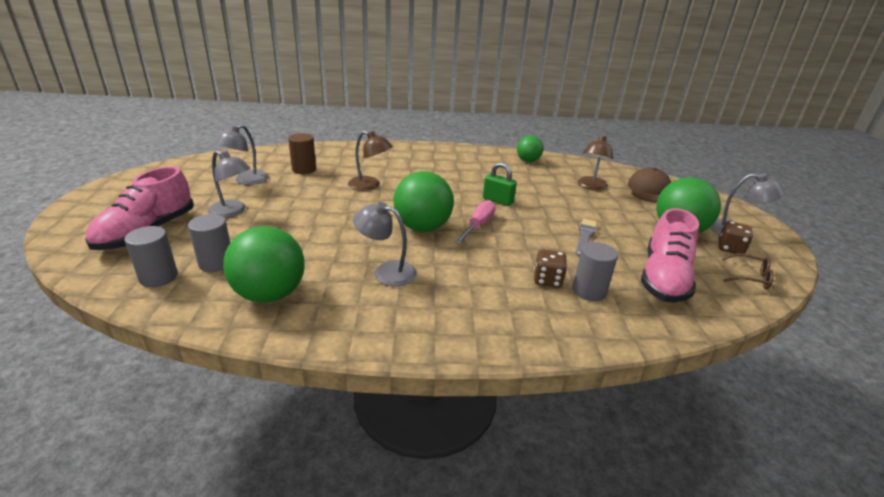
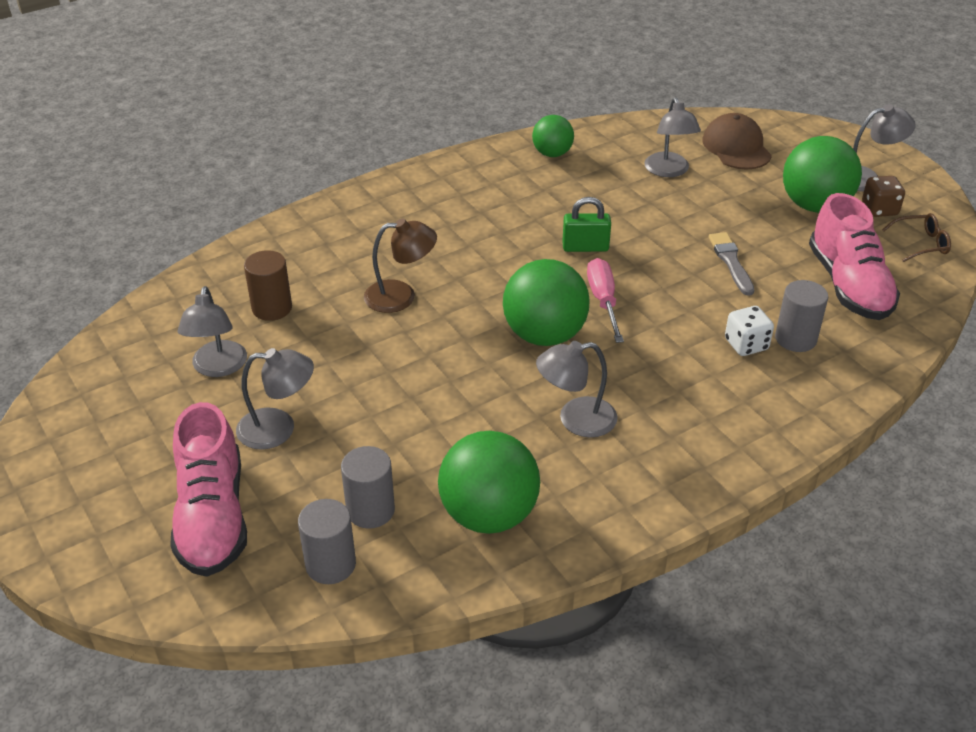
camera: 30 degrees left, 10 degrees up
brown dice [534,249,567,288] -> white dice [725,306,774,356]
brown lamp [578,134,613,191] -> grey lamp [645,97,701,177]

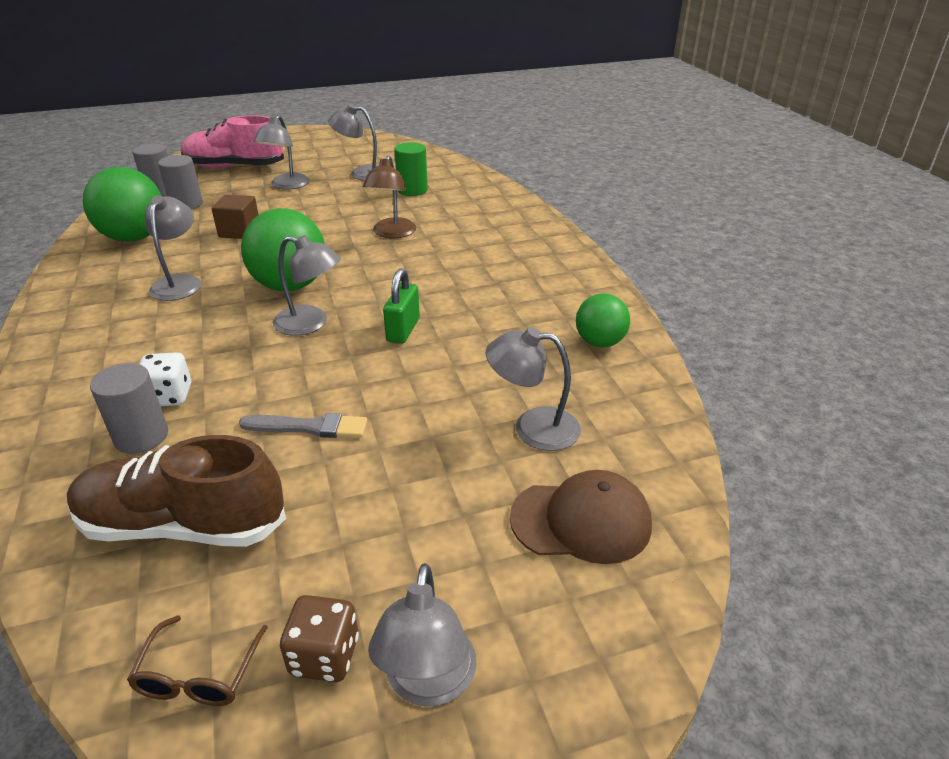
camera: 105 degrees right, 5 degrees down
brown cylinder [244,250,292,321] -> green cylinder [394,142,428,196]
pink screwdriver [587,258,624,343] -> grey lamp [273,235,341,336]
green ball [783,136,862,213] -> none
pink shoe [809,193,900,320] -> brown shoe [67,435,286,547]
none -> brown cube [211,194,259,239]

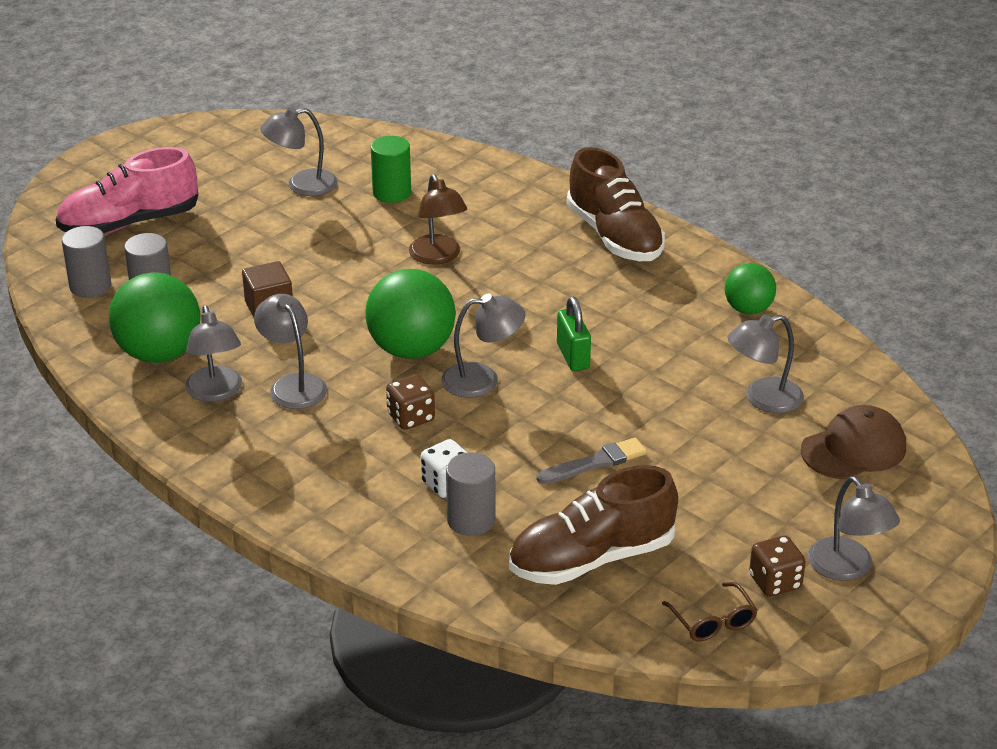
camera: 30 degrees left, 0 degrees up
grey lamp [254,115,310,190] -> grey lamp moved to [185,305,242,402]
none -> brown dice [386,374,435,430]
none -> brown shoe [567,147,665,261]

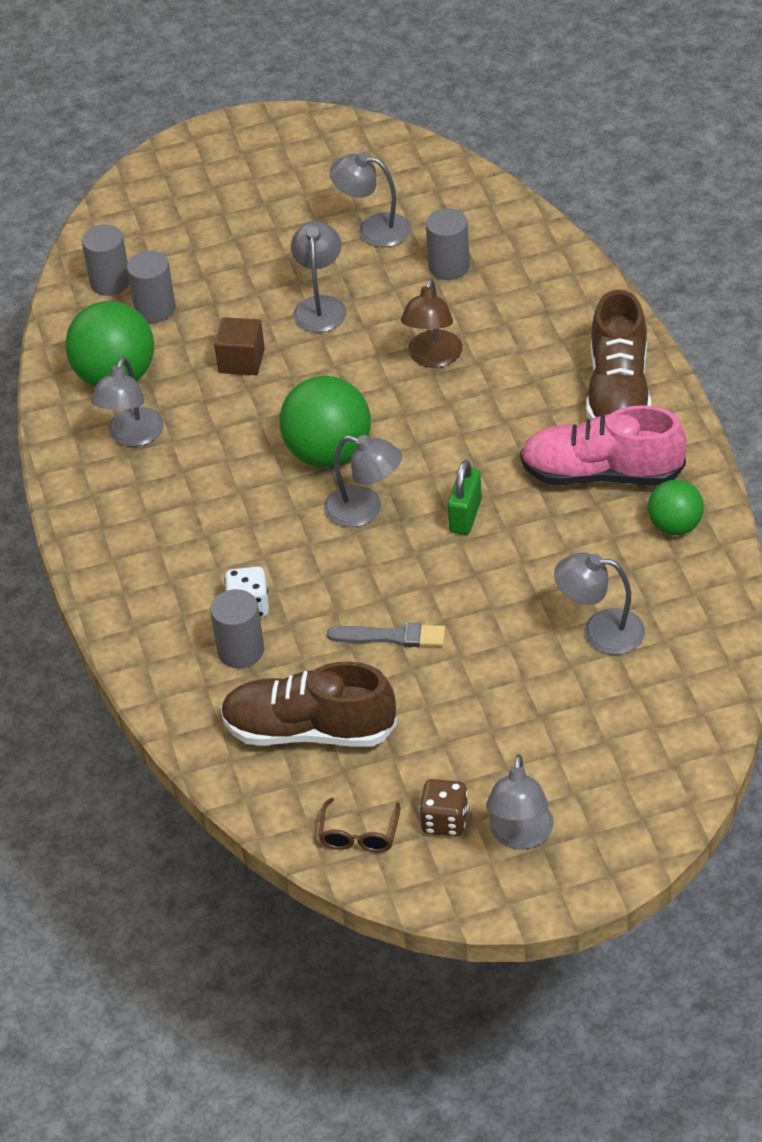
camera: 35 degrees right, 10 degrees up
pink shoe [56,147,198,234] -> pink shoe moved to [520,405,687,485]
grey lamp [254,294,327,409] -> grey lamp moved to [291,221,347,332]
green cylinder [371,136,411,203] -> grey cylinder [426,208,470,280]
brown dice [386,374,435,430] -> none
brown cap [801,405,906,479] -> none

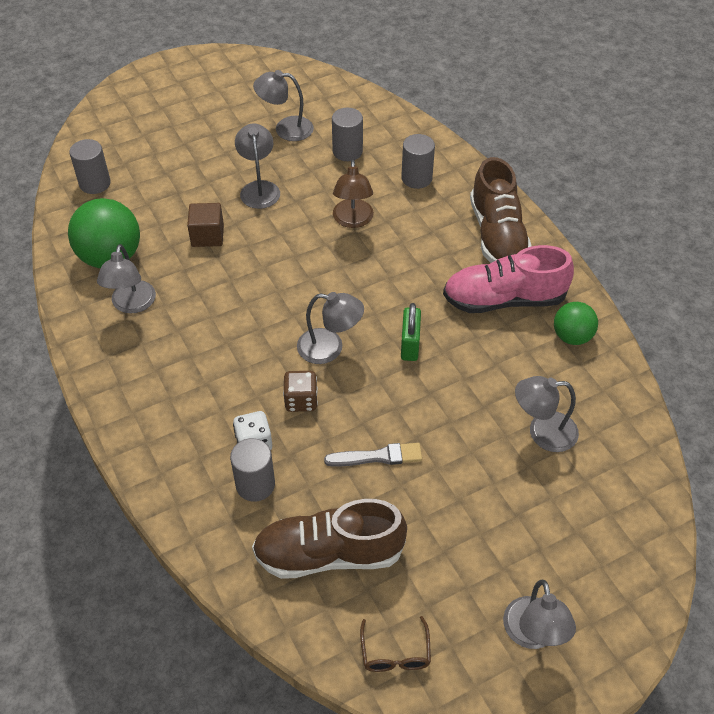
camera: 15 degrees left, 5 degrees up
grey cylinder [127,251,176,323] -> grey cylinder moved to [401,134,435,189]
green ball [280,376,371,468] -> none
brown dice [419,779,469,836] -> brown dice moved to [283,371,318,412]

